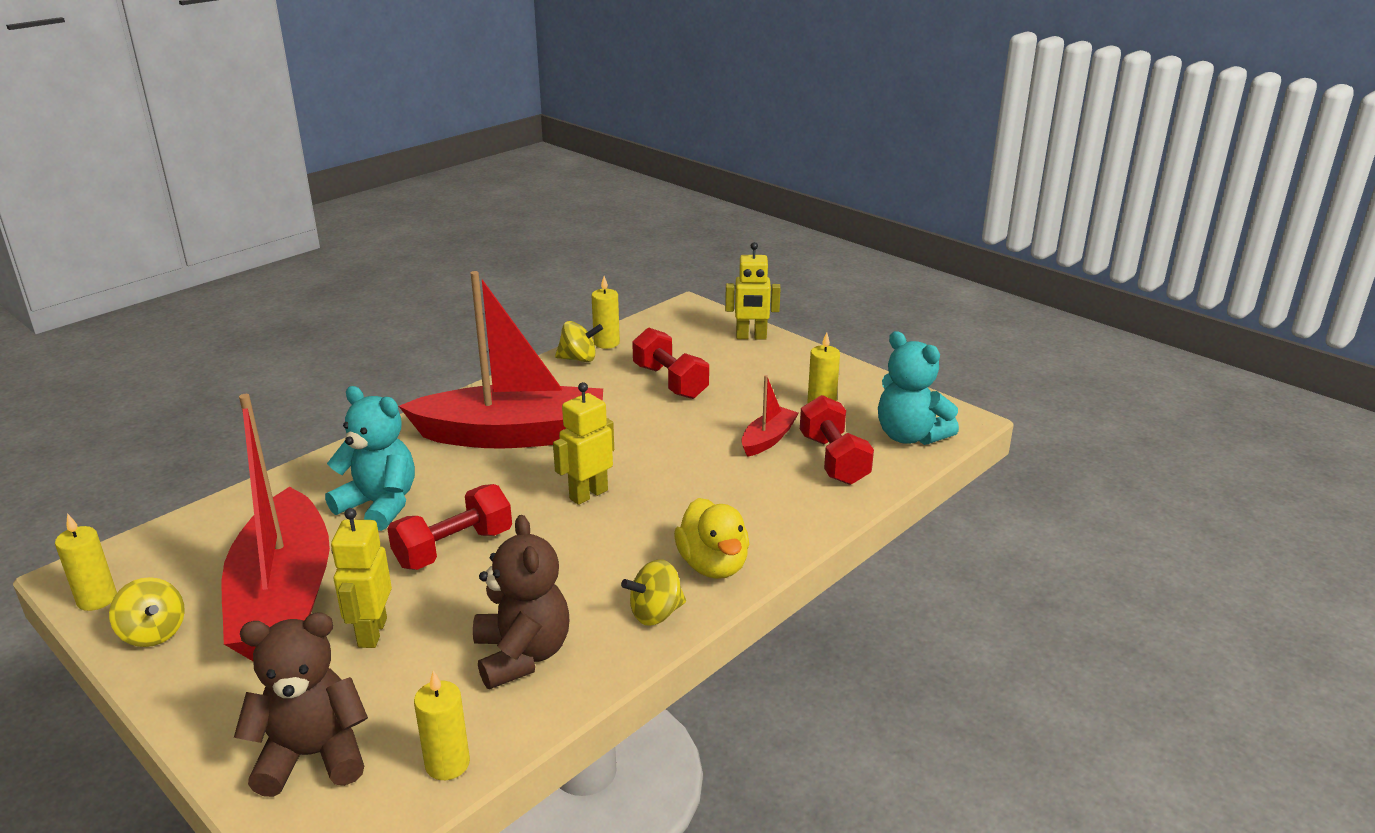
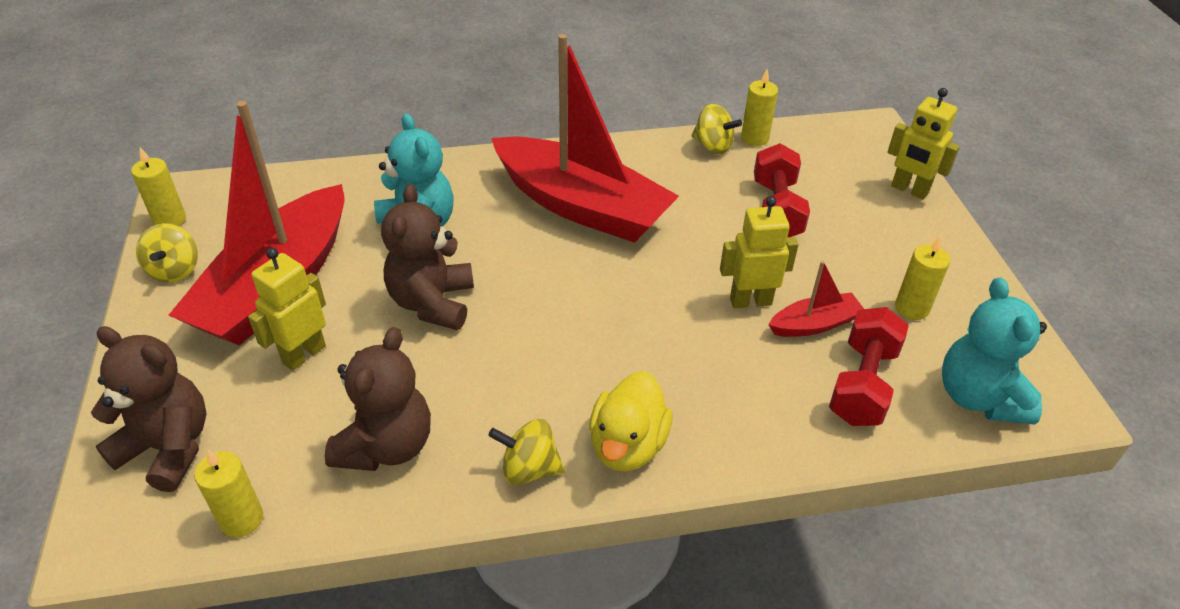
camera: 35 degrees right, 15 degrees up
red dumbbell [387,484,512,570] -> brown teddy bear [381,184,474,330]
yellow robot [553,382,614,505] -> yellow robot moved to [720,196,799,308]

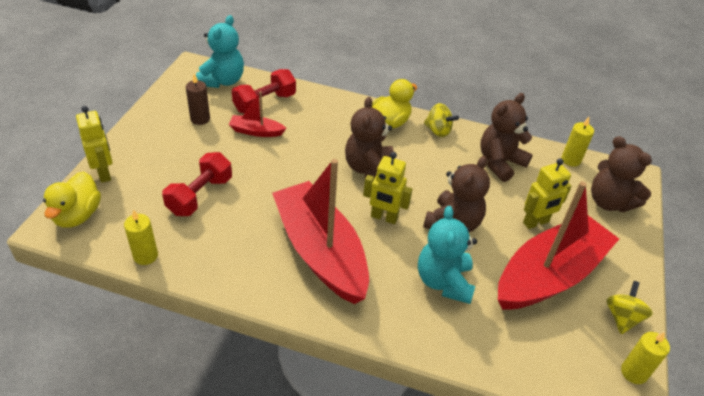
camera: 155 degrees left, 0 degrees up
yellow spinning top [691,104,742,154] -> none
yellow robot [720,196,799,308] -> yellow robot moved to [363,152,412,224]
yellow candle [895,236,950,320] -> brown candle [186,74,210,125]
none -> yellow duck [43,171,101,227]
none -> brown teddy bear [345,97,394,179]

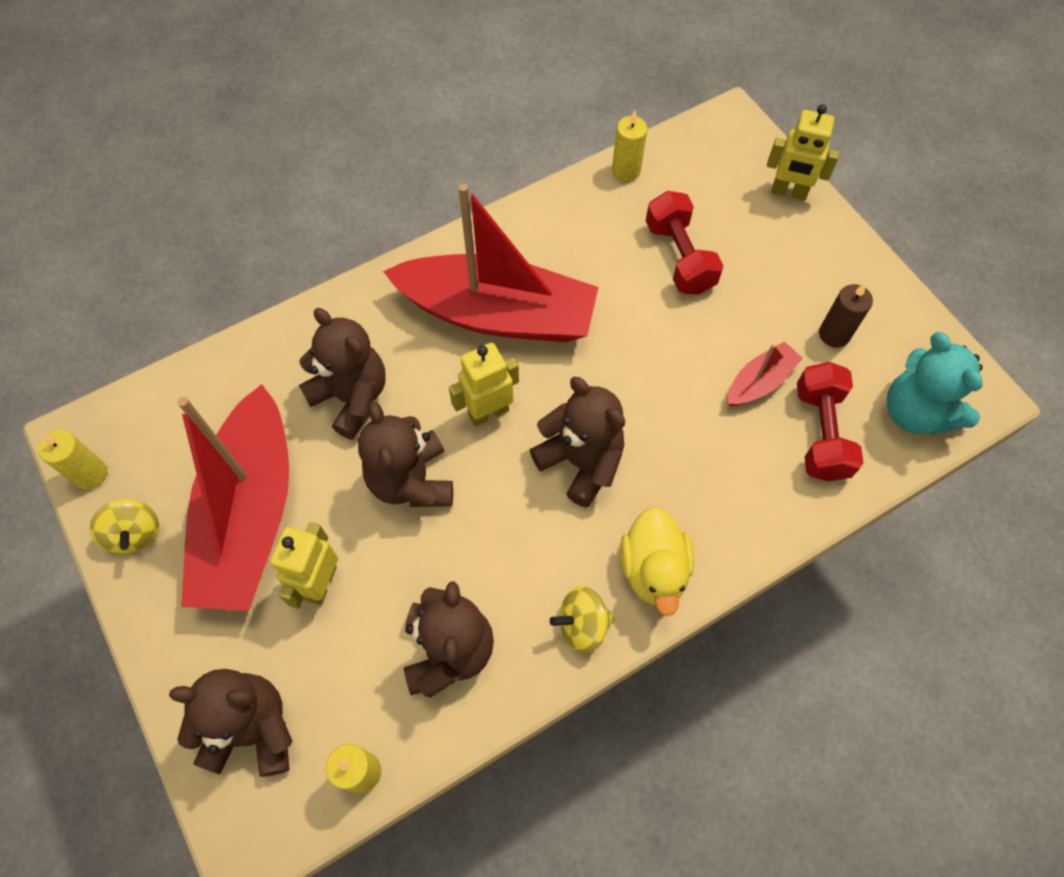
camera: 135 degrees right, 20 degrees up
yellow duck [43,171,101,227] -> none
turquoise teddy bear [418,206,477,304] -> brown teddy bear [299,308,385,440]

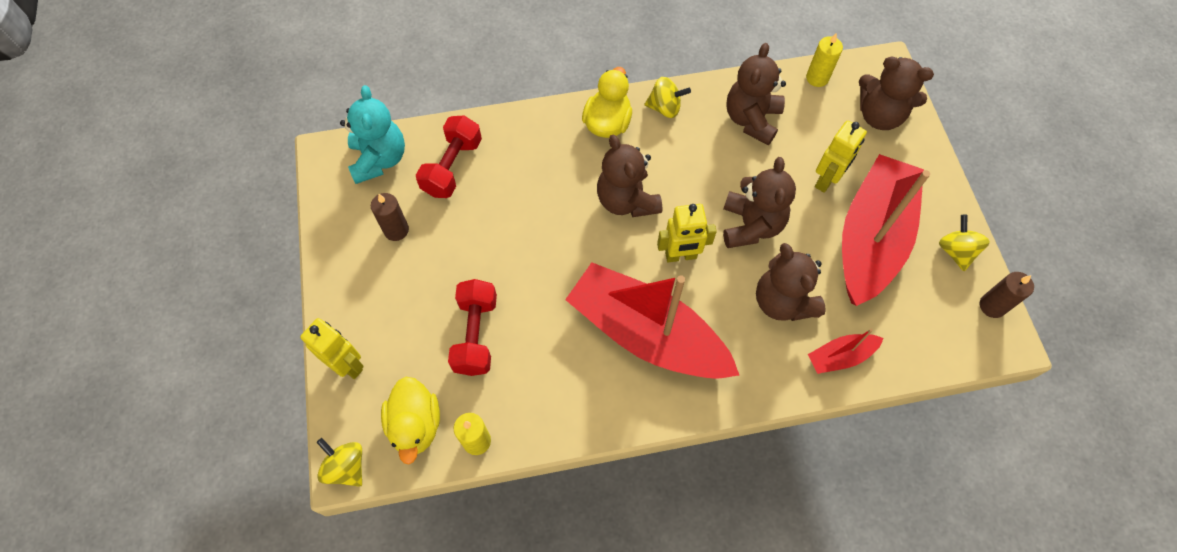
camera: 160 degrees left, 0 degrees up
yellow candle [38,430,107,490] -> brown candle [980,272,1034,318]
red boat [727,341,803,406] -> red boat moved to [808,329,884,374]
none -> yellow spinning top [316,438,362,487]
none -> yellow duck [381,377,440,464]

